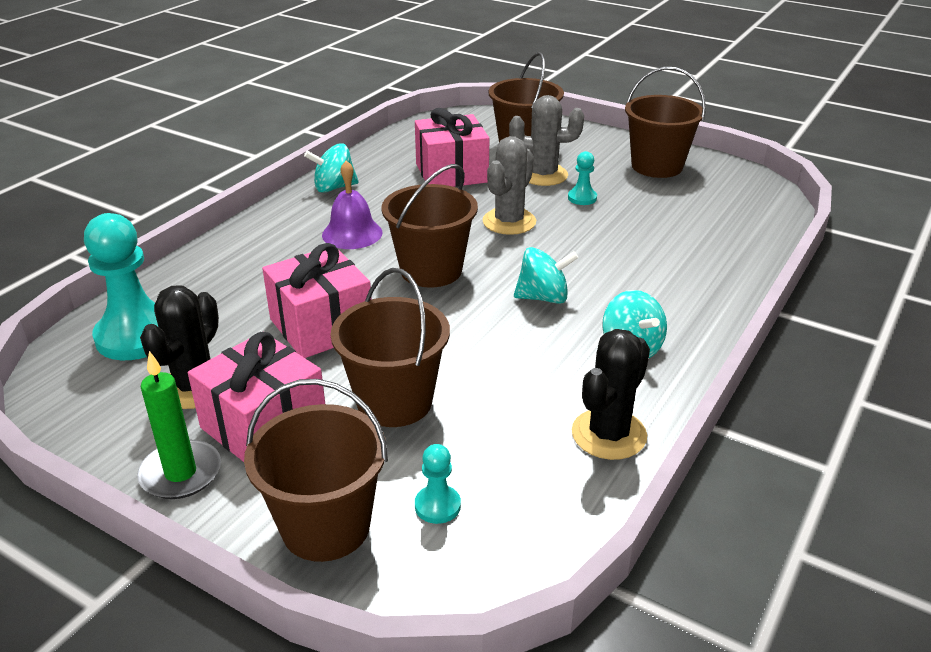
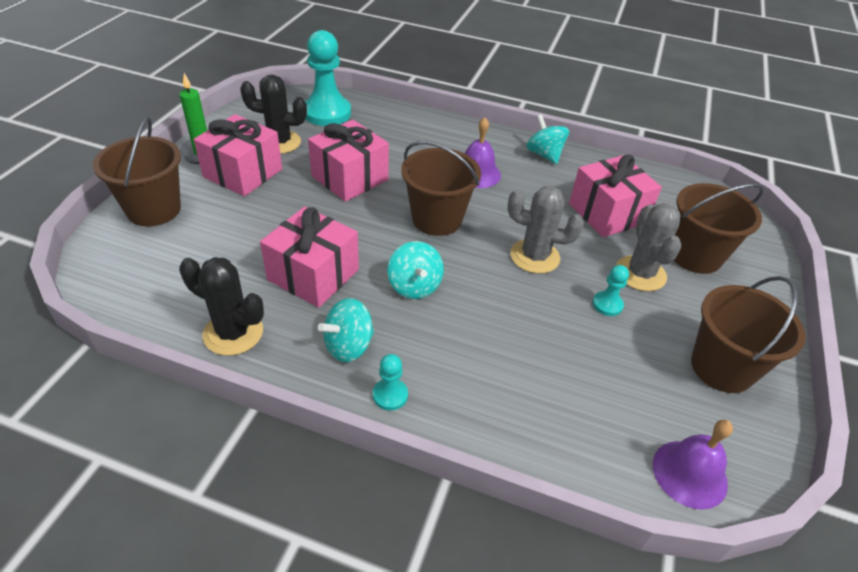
camera: 75 degrees right, 10 degrees up
brown bucket [330,268,450,427] -> none
turquoise pawn [415,444,461,524] -> turquoise pawn moved to [373,354,408,411]
none -> pink gift [260,206,359,308]
none -> purple bell [653,420,733,510]

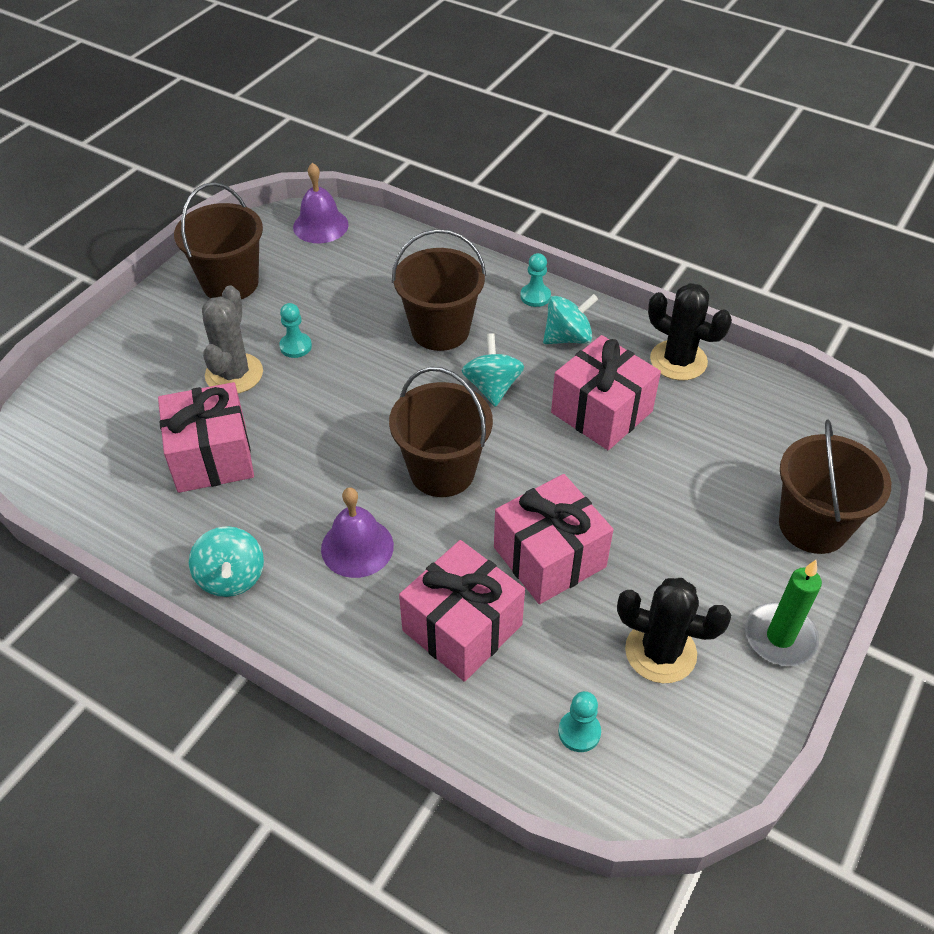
camera: 165 degrees left, 5 degrees up
pink gift [194,114,282,196] -> pink gift moved to [399,540,525,682]
turquoise pawn [305,30,351,126] -> turquoise pawn [558,691,601,752], size x0.46
grey cactus [507,186,584,274] -> none
brown bucket [674,183,764,274] -> brown bucket moved to [392,229,486,351]

